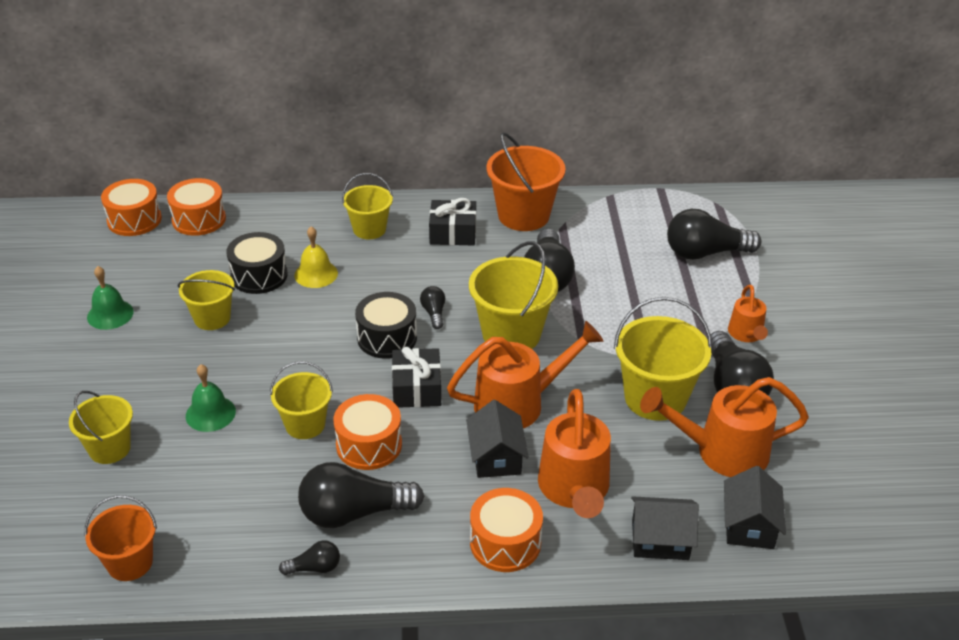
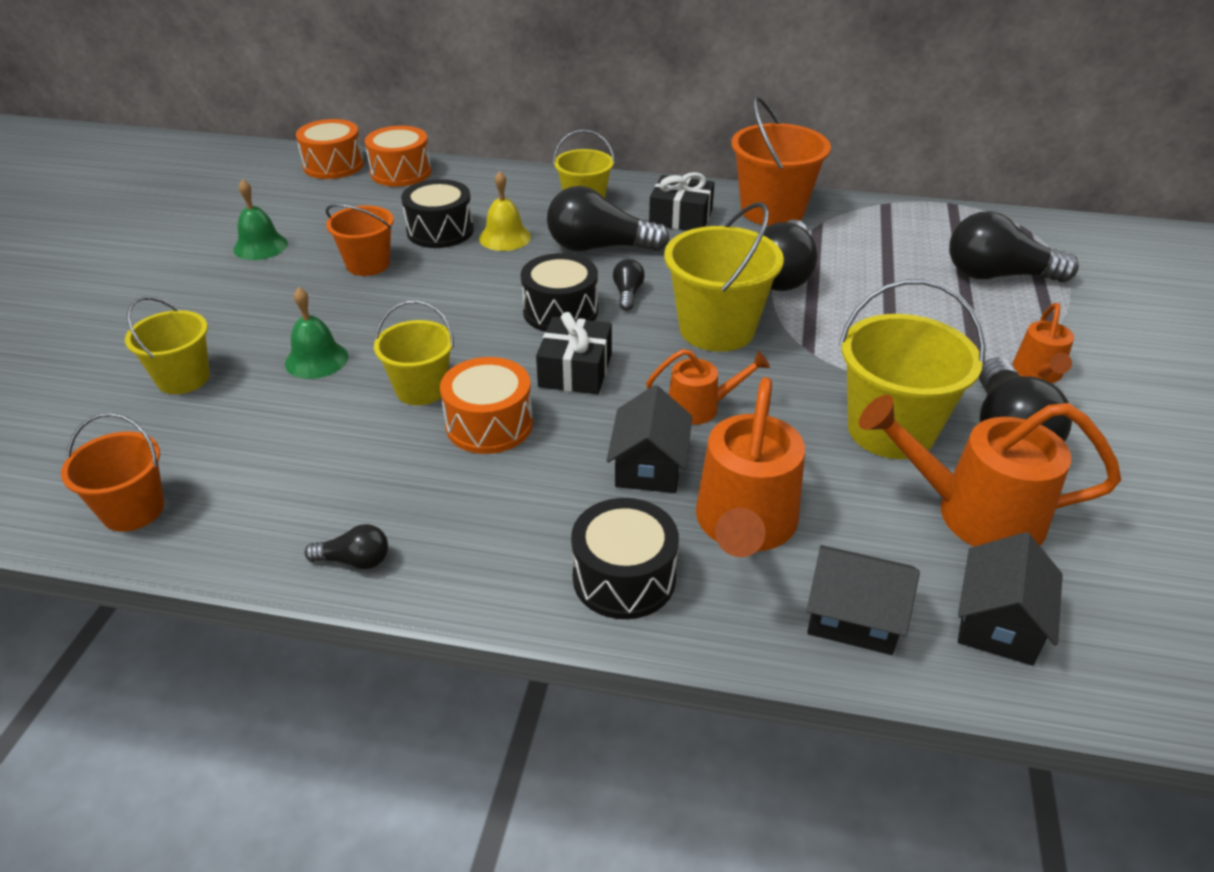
camera: 15 degrees right, 0 degrees up
yellow bucket [178,270,235,330] -> orange bucket [326,204,394,276]
black light bulb [298,462,424,528] -> black light bulb moved to [547,186,670,251]
orange watering can [447,321,604,428] -> orange watering can [646,349,770,425], size x0.56
orange drum [470,488,543,572] -> black drum [571,498,679,619]

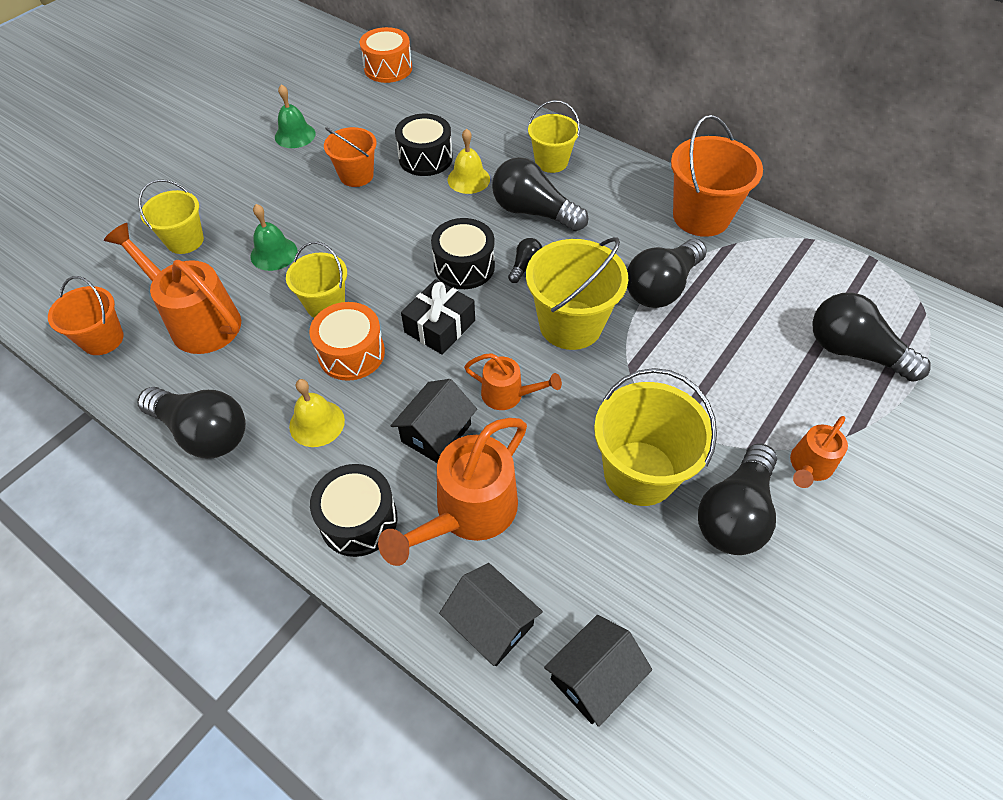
camera: 25 degrees right, 15 degrees up
black light bulb [305,524,388,569] -> black light bulb [137,387,246,458], size x2.11
orange drum [365,126,432,187] -> none
black gift [649,172,714,231] -> none
orange watering can [859,395,1121,547] -> orange watering can moved to [104,223,241,354]
none -> yellow bell [289,379,345,447]

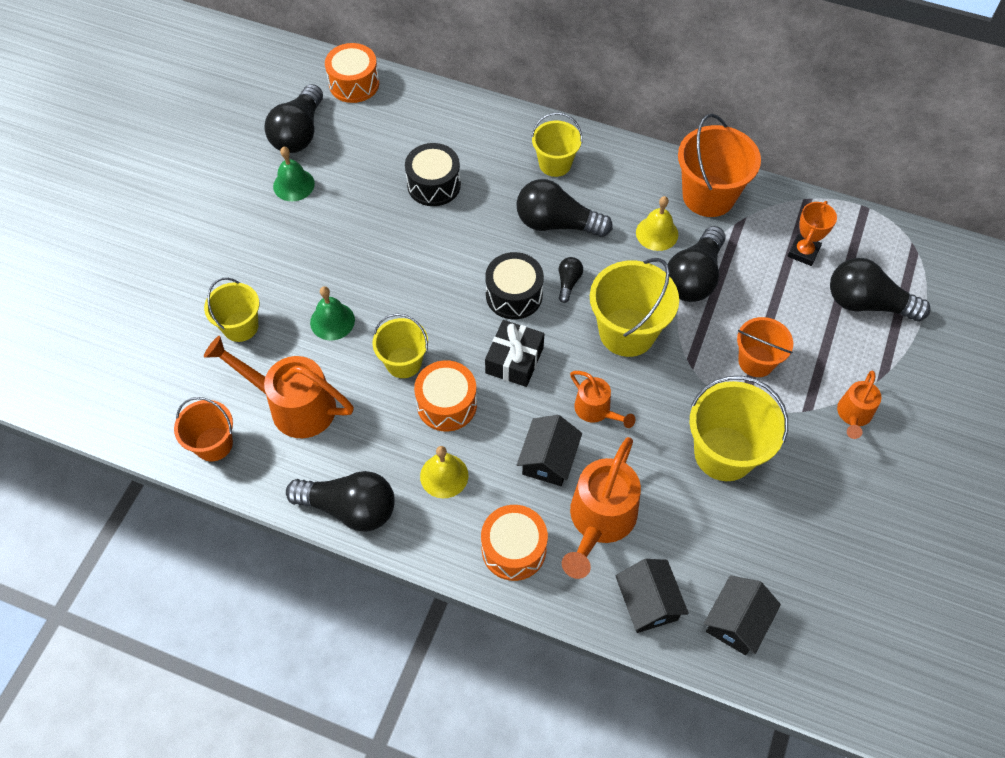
camera: 15 degrees left, 5 degrees up
black drum [310,464,397,557] -> orange drum [481,505,548,581]
orange bucket [324,127,377,187] -> orange bucket moved to [737,317,793,377]
black house [439,563,543,666] -> black house turned 45 degrees clockwise [615,559,689,633]
yellow bell [448,128,490,194] -> yellow bell moved to [636,196,678,251]
orange watering can [464,353,562,410] -> orange watering can turned 45 degrees clockwise [570,371,635,428]
black light bulb [698,444,777,555] -> black light bulb moved to [265,84,323,153]
none -> orange trophy [788,201,837,266]

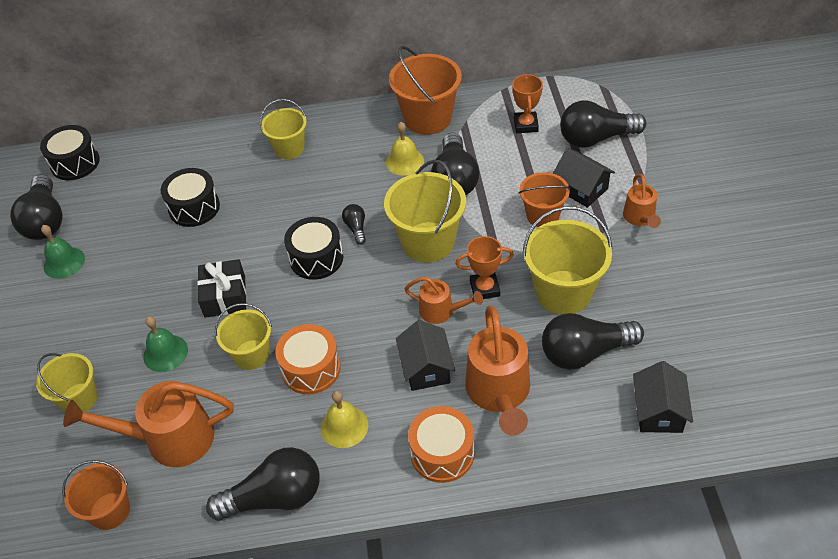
camera: 25 degrees left, 10 degrees down
orange drum [325,43,379,103] -> black drum [40,125,100,180]
black gift [485,320,544,387] -> black gift moved to [197,259,246,318]
black light bulb [516,179,613,237] -> black light bulb moved to [542,313,644,370]
black house [615,559,689,633] -> black house moved to [553,148,615,208]
none -> orange trophy [455,236,514,299]

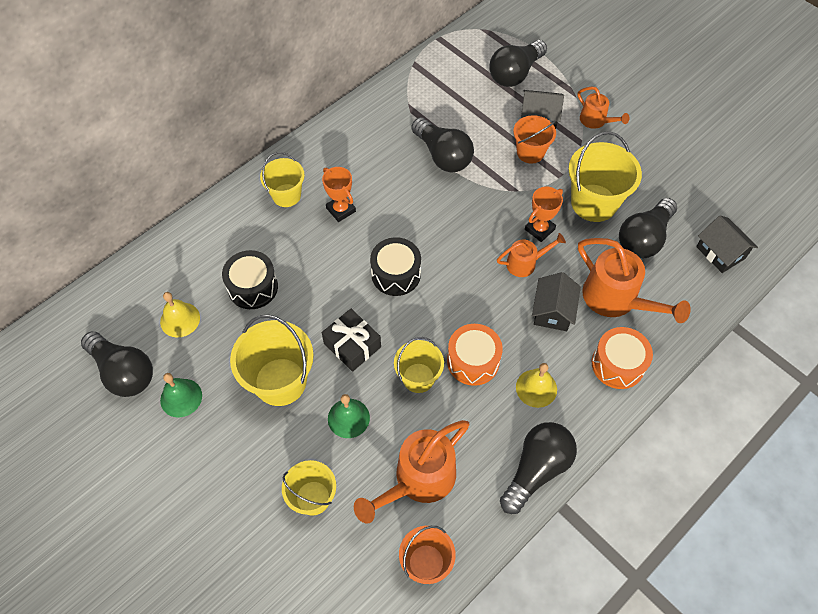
camera: 40 degrees left, 10 degrees up
black drum [40,125,100,180] -> none
black light bulb [342,204,366,245] -> none
yellow bucket [384,160,466,262] -> yellow bucket moved to [230,315,314,406]
yellow bell [386,122,424,176] -> yellow bell moved to [160,292,200,337]
orange bucket [389,46,462,135] -> none
black house [396,320,455,391] -> black house turned 60 degrees clockwise [532,272,581,331]
orange trophy [512,74,543,133] -> orange trophy moved to [322,167,356,222]

